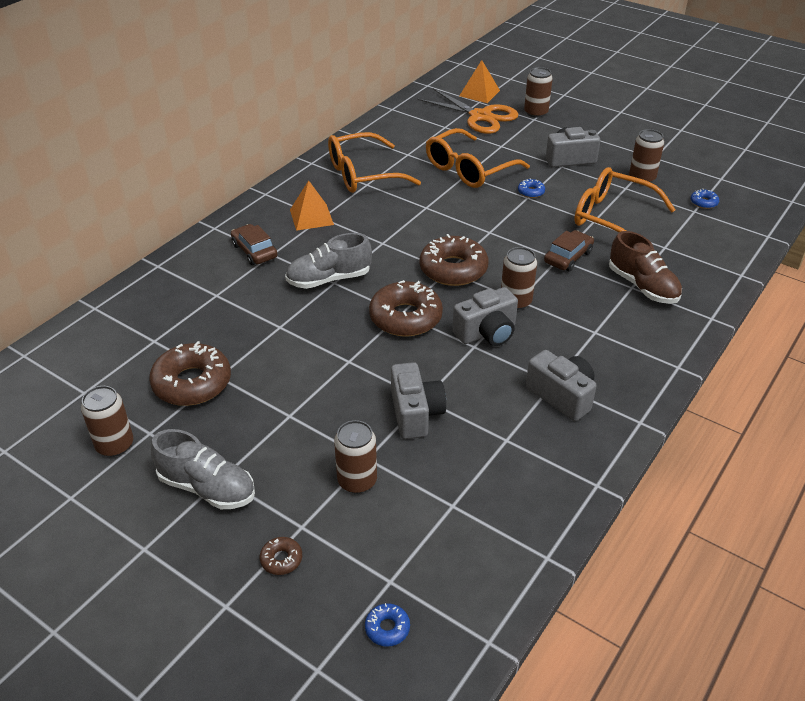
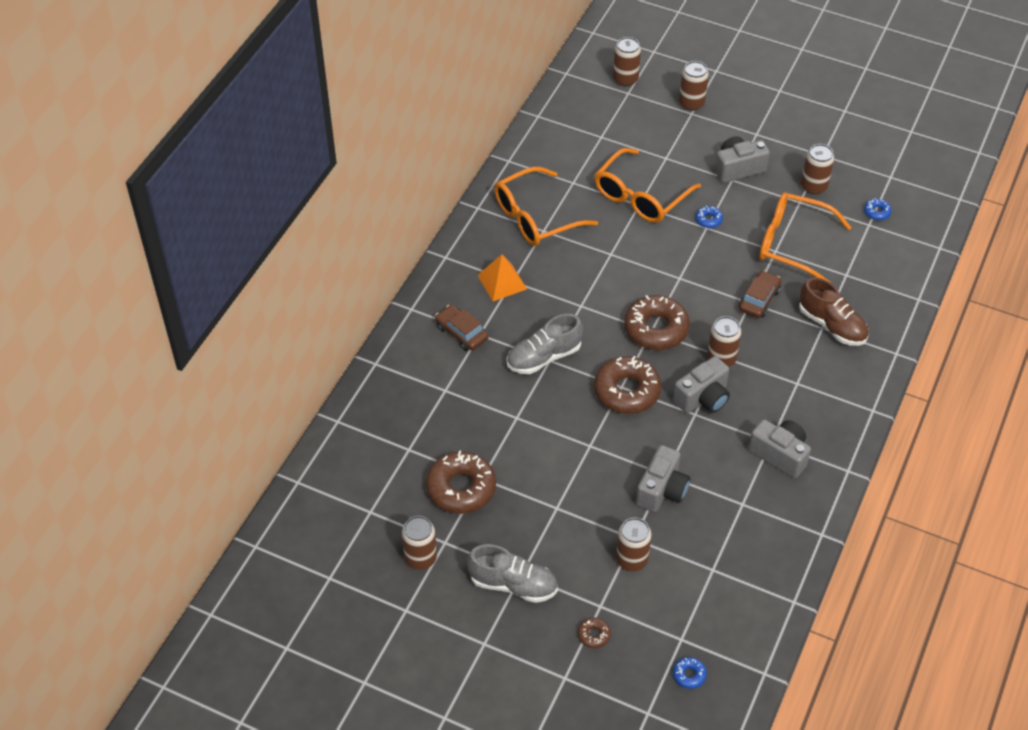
camera: 10 degrees left, 10 degrees up
grey camera [391,362,446,439] -> grey camera turned 45 degrees clockwise [636,445,690,512]
orange scissors [417,88,518,134] -> none
orange pyramid [459,60,500,103] -> brown can [613,37,641,86]

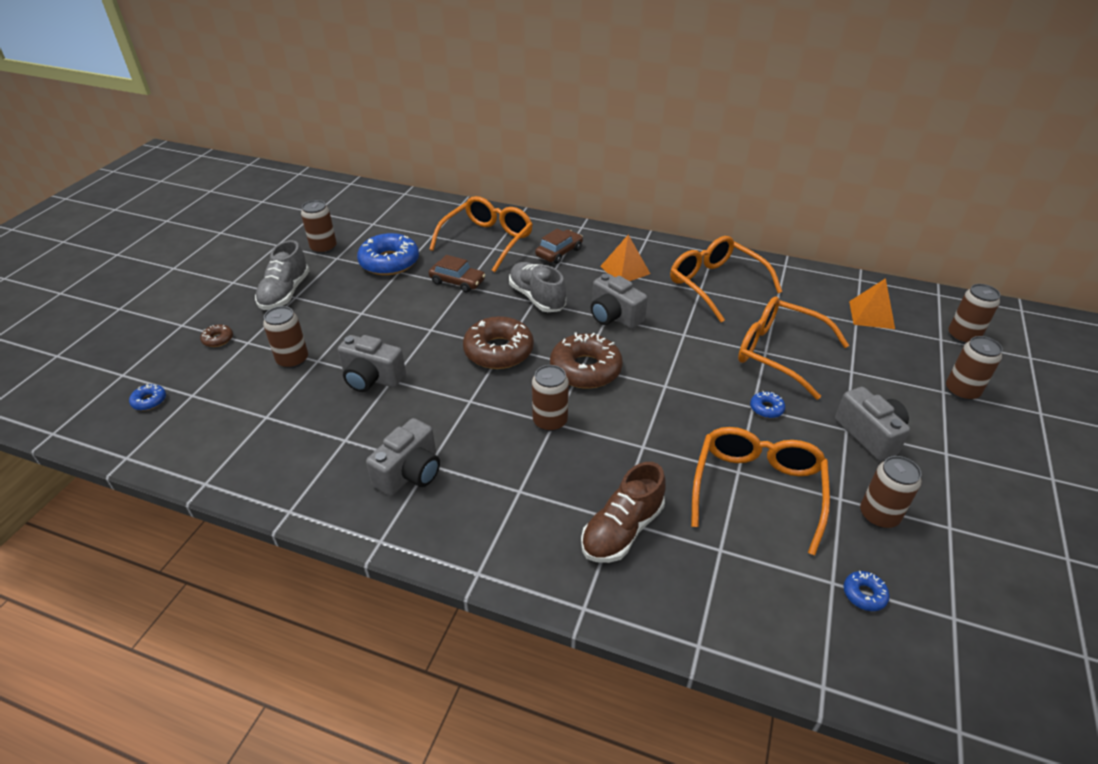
camera: 85 degrees right, 10 degrees down
brown donut [426,450,496,514] -> blue donut [357,233,419,275]
grey camera [673,356,730,413] -> grey camera moved to [591,273,648,329]
brown car [739,270,781,318] -> brown car moved to [429,255,485,292]
none -> orange glasses [429,196,533,272]
none -> orange pyramid [849,278,895,329]

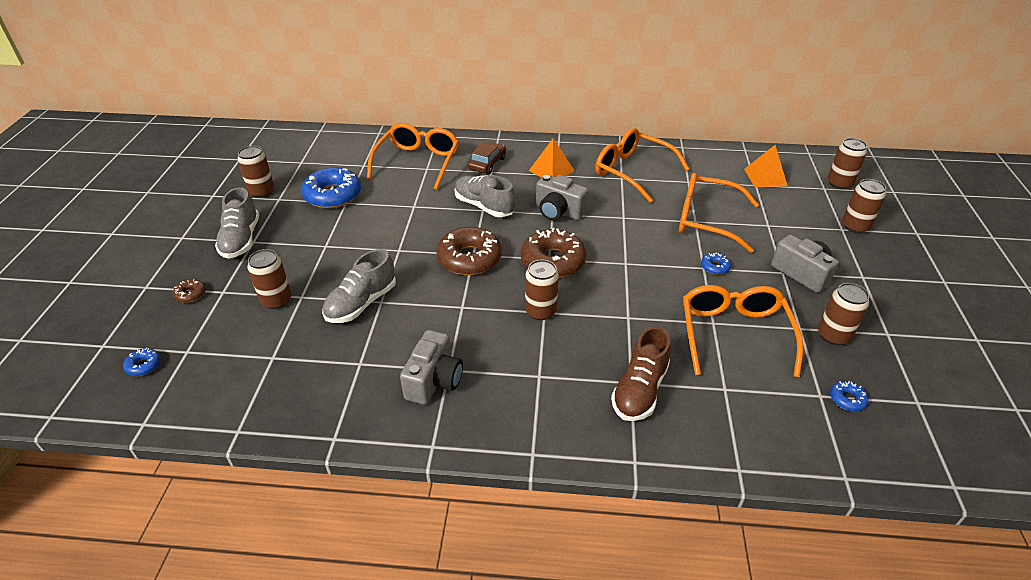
camera: 15 degrees left, 0 degrees up
grey camera [338,335,406,392] -> grey shoe [322,249,396,323]
brown car [429,255,485,292] -> none

